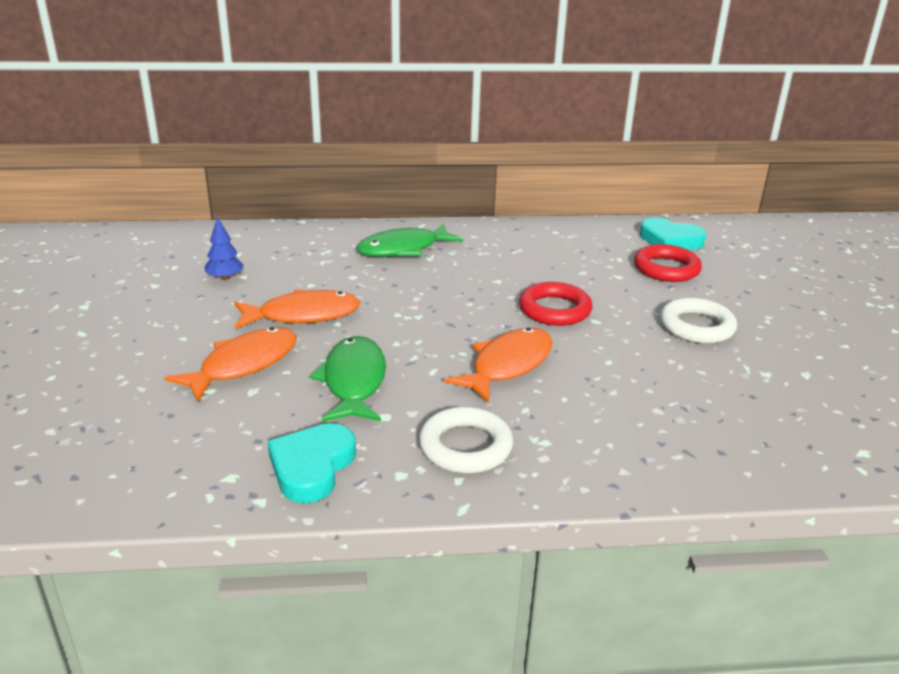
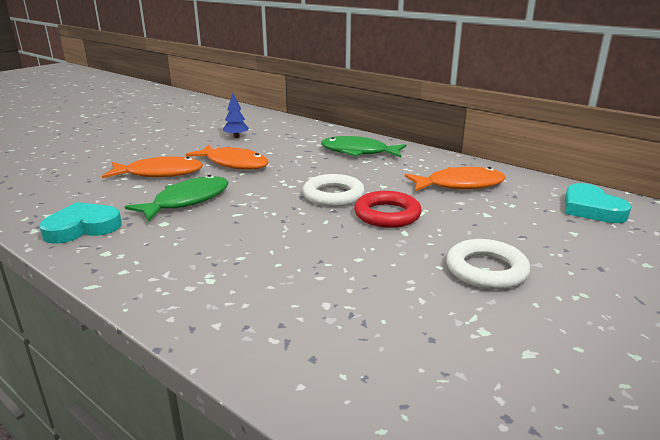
camera: 45 degrees right, 5 degrees down
white ring [419,407,513,473] -> white ring moved to [303,174,365,207]
orange fish [444,328,553,403] -> orange fish moved to [405,167,506,191]
red ring [634,244,702,282] -> none

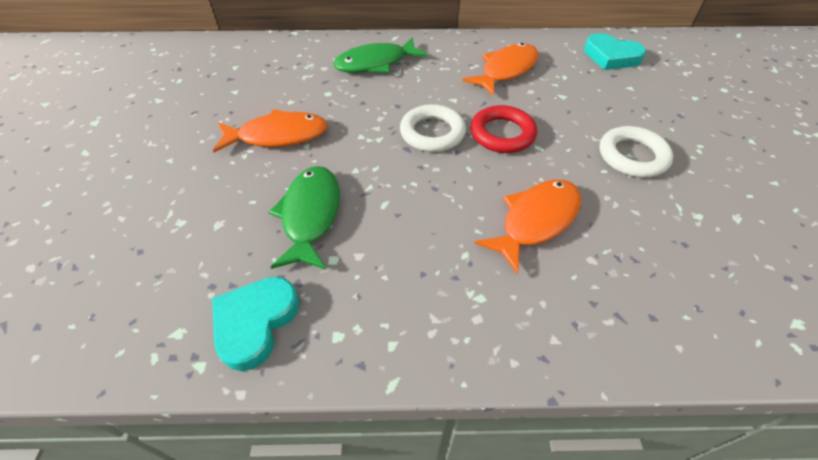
camera: 40 degrees left, 25 degrees up
orange fish [102,157,203,178] -> orange fish moved to [474,180,581,275]
blue tree [223,93,249,138] -> none

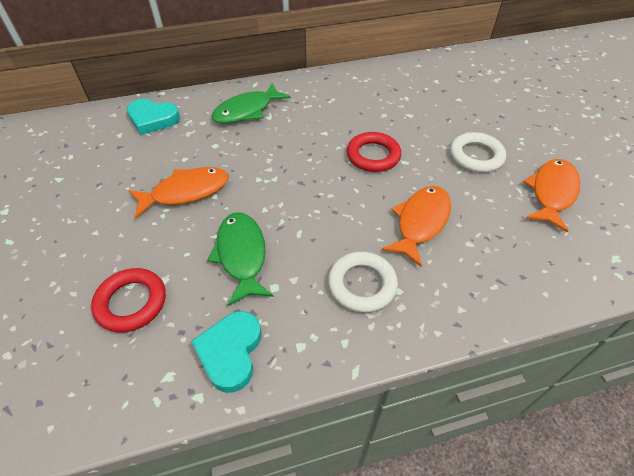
camera: 15 degrees left, 0 degrees up
white ring [400,104,466,152] -> white ring moved to [328,252,398,313]
orange fish [462,43,539,96] -> orange fish moved to [523,159,580,232]
turquoise heart [584,33,646,70] -> turquoise heart moved to [127,99,180,135]
none -> red ring [91,268,166,333]

